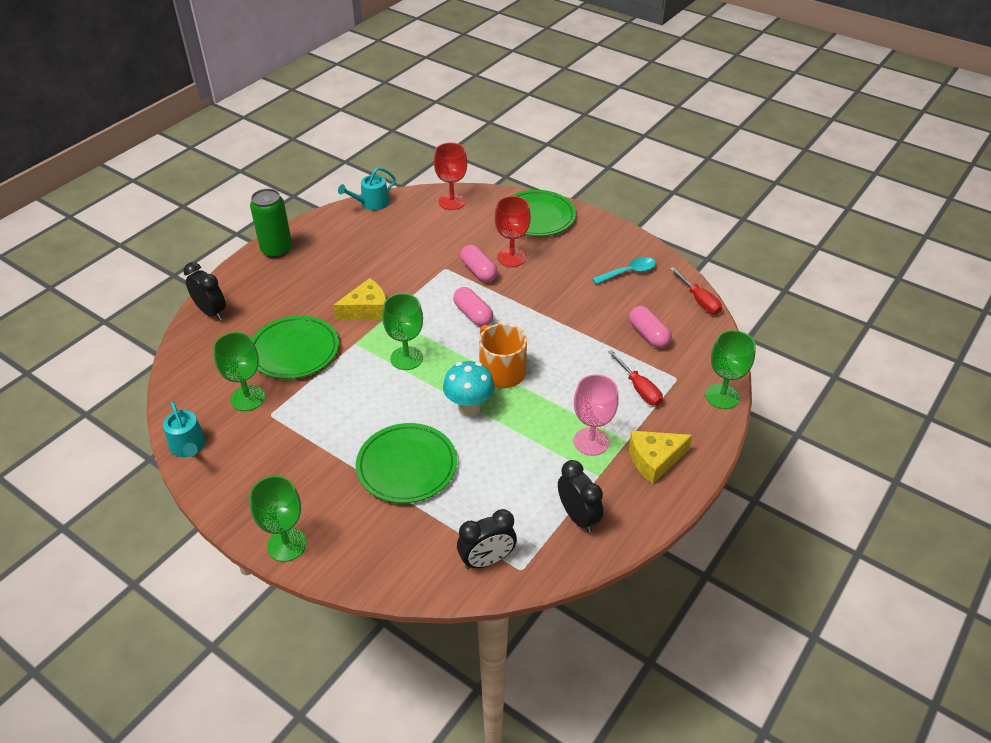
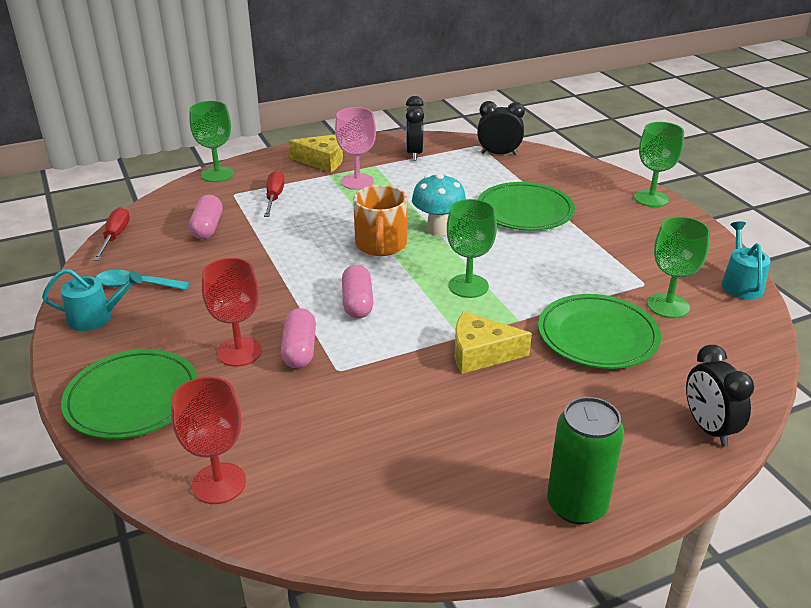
camera: 150 degrees left, 10 degrees down
turquoise watering can [338,167,396,210] -> turquoise watering can moved to [42,269,143,331]

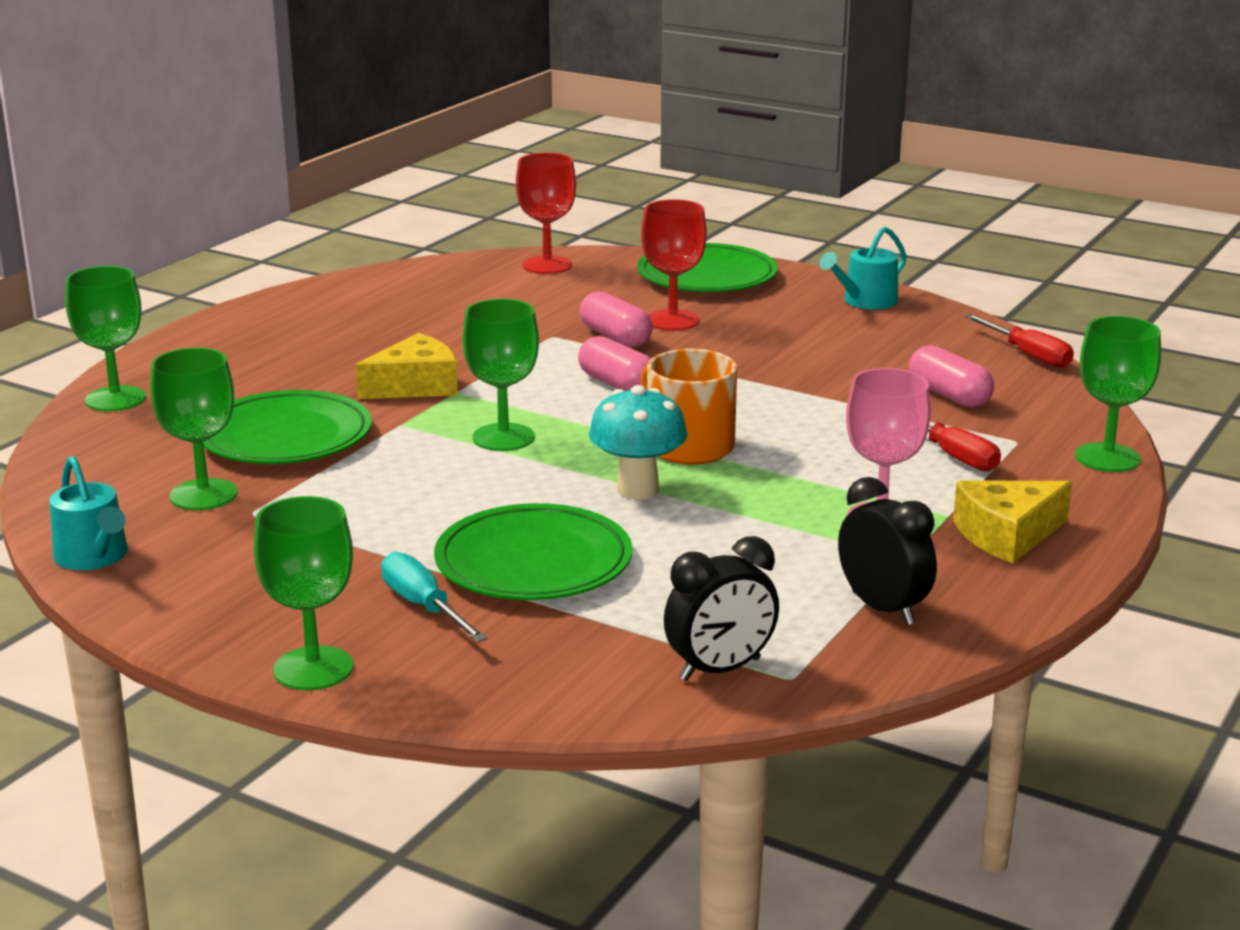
camera: 145 degrees right, 10 degrees down
turquoise spoon [96,270,189,290] -> none
green can [547,397,624,524] -> none
black clock [686,345,754,447] -> green goblet [65,266,146,411]
none -> turquoise screwdriver [381,551,488,642]

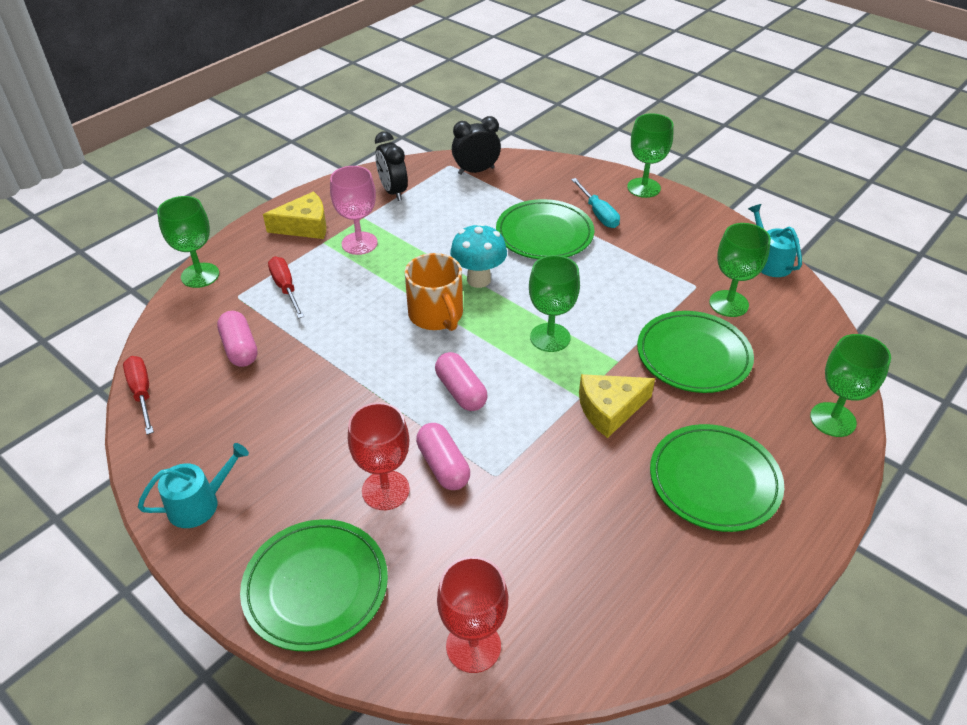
camera: 170 degrees left, 20 degrees up
none -> green plate [650,424,784,532]

